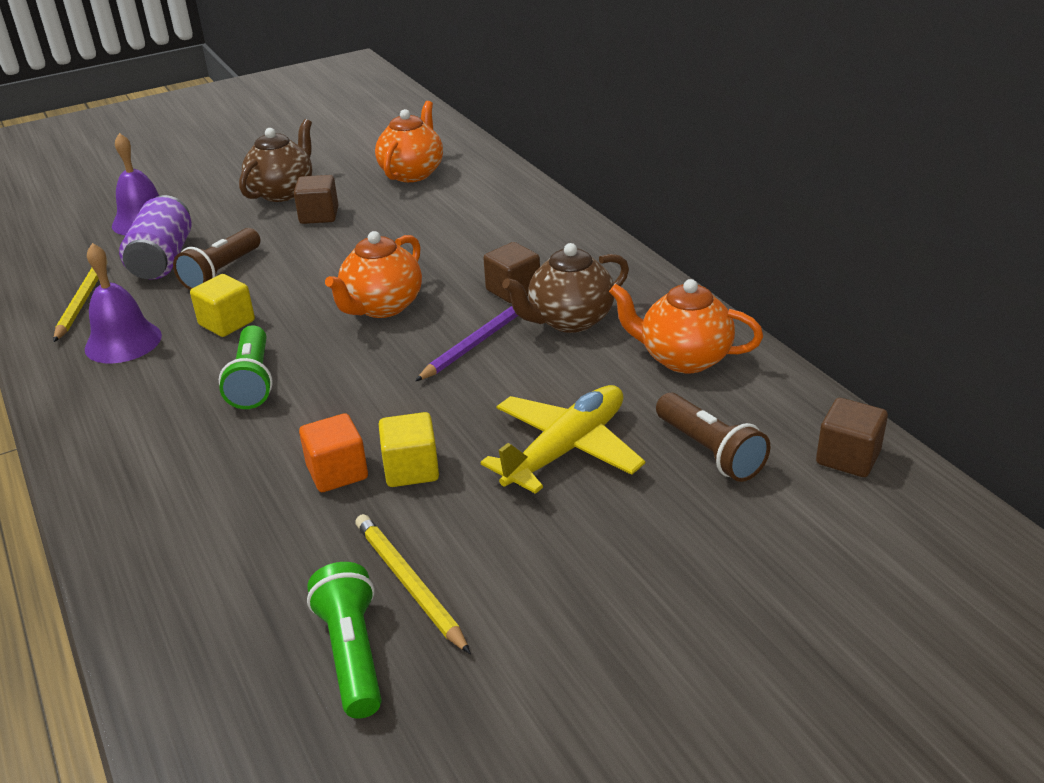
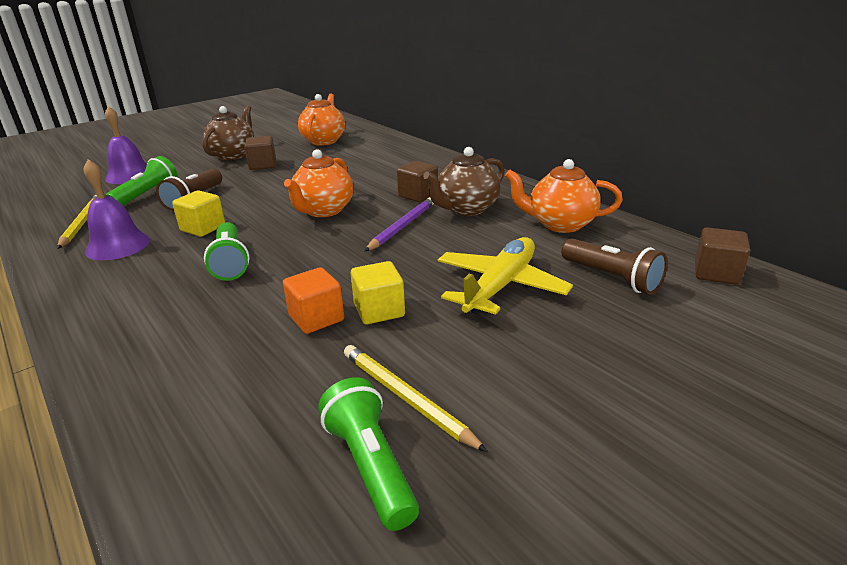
camera: 10 degrees left, 5 degrees down
purple can [119,195,191,280] -> green flashlight [106,156,178,205]

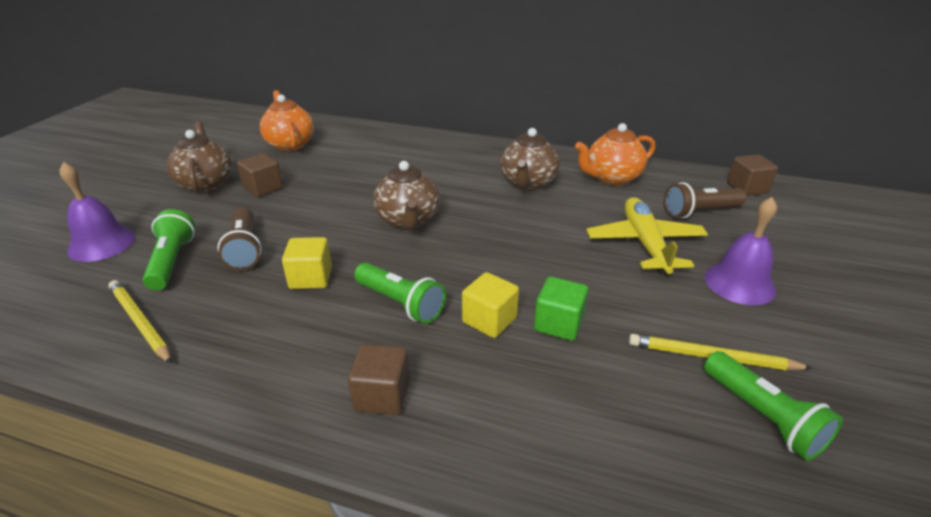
camera: 35 degrees left, 5 degrees up
purple bell [84,159,150,260] -> purple bell moved to [705,197,777,305]
orange cube [283,267,344,334] -> green cube [534,277,588,341]
orange teapot [284,149,353,217] -> brown teapot [373,161,439,230]
green flashlight [318,377,419,531] -> green flashlight turned 150 degrees counterclockwise [704,351,843,461]
yellow cube [350,261,405,324] -> yellow cube moved to [462,272,519,338]
purple pencil [365,197,434,251] -> none
brown cube [397,161,438,202] -> brown cube moved to [348,344,410,415]
brown flashlight [561,239,668,294] -> brown flashlight turned 150 degrees clockwise [664,182,746,219]

